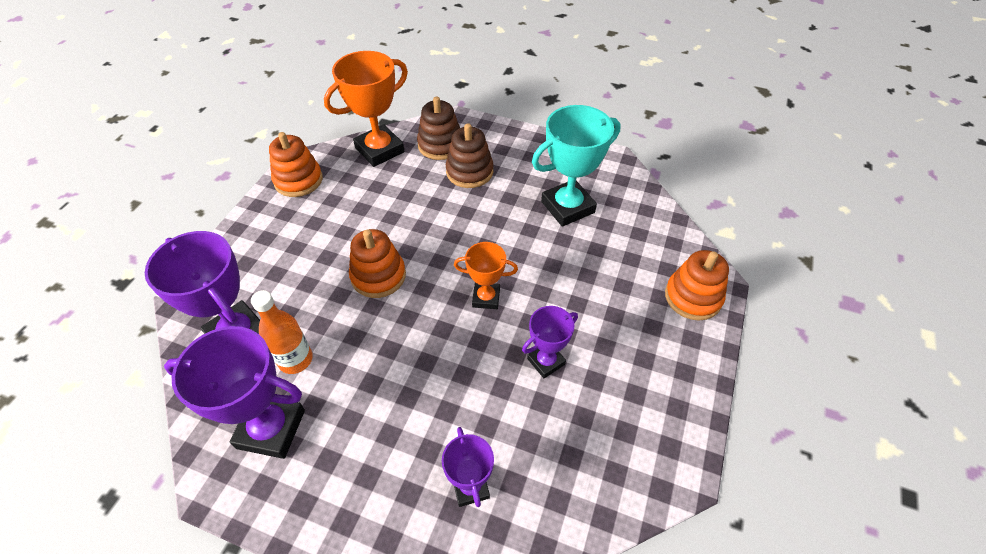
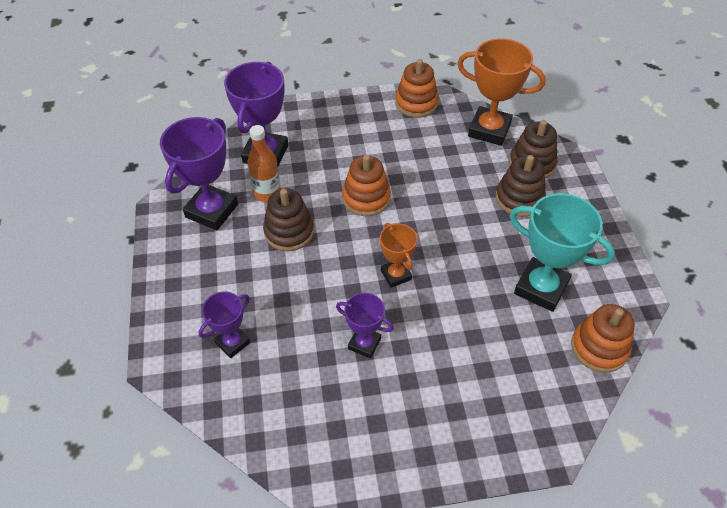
camera: 60 degrees right, 0 degrees up
purple trophy [164,326,305,459] -> purple trophy turned 45 degrees clockwise [160,117,238,230]
orange stacking toy [665,250,729,321] -> orange stacking toy moved to [571,304,635,373]
none -> brown stacking toy [263,189,314,251]

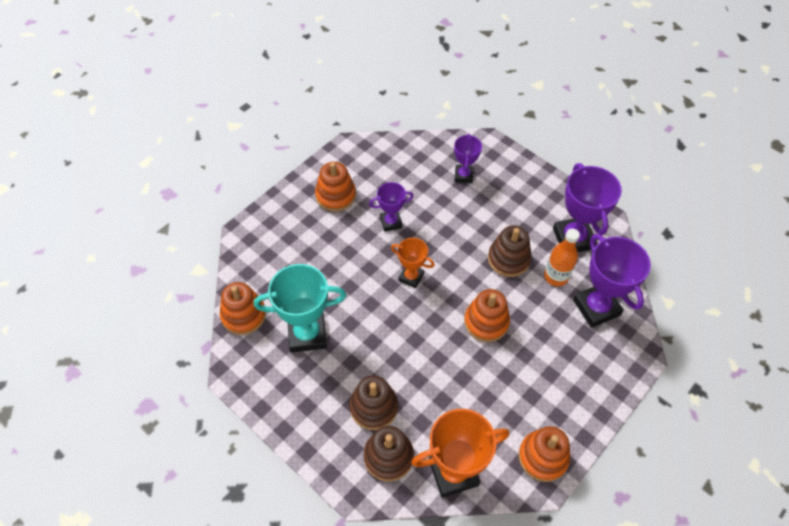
camera: 140 degrees right, 5 degrees up
none -> orange stacking toy [315,162,356,212]

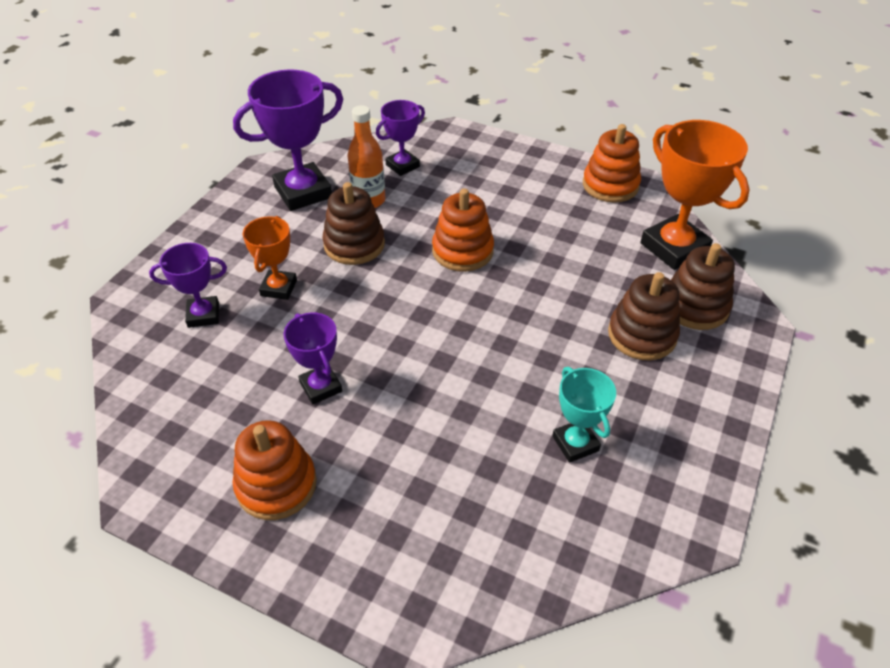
camera: 105 degrees left, 10 degrees down
orange stacking toy [220,282,266,335] -> none
turquoise trophy [254,264,346,353] -> turquoise trophy [552,367,616,463], size x0.57
orange trophy [391,238,435,288] -> orange trophy moved to [243,216,297,300]
purple trophy [573,234,651,328] -> purple trophy [376,100,425,176], size x0.57

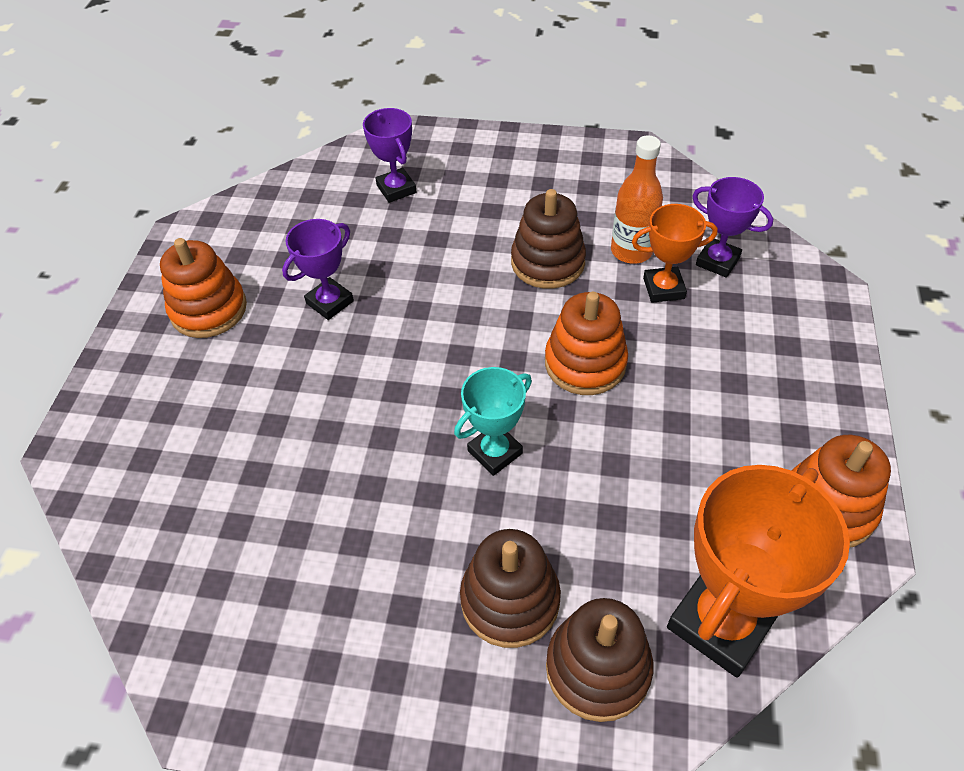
camera: 75 degrees right, 5 degrees up
purple trophy [233,69,343,211] -> none
orange trophy [243,216,297,300] -> orange trophy moved to [632,204,718,303]
turquoise trophy [552,367,616,463] -> turquoise trophy moved to [454,367,532,476]

